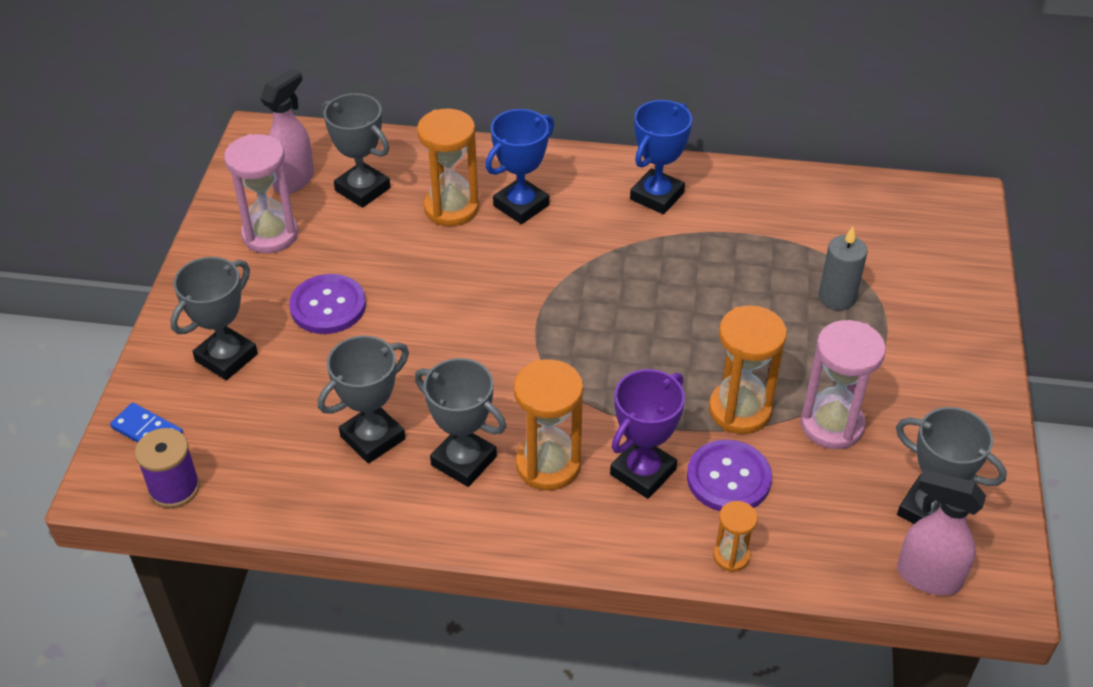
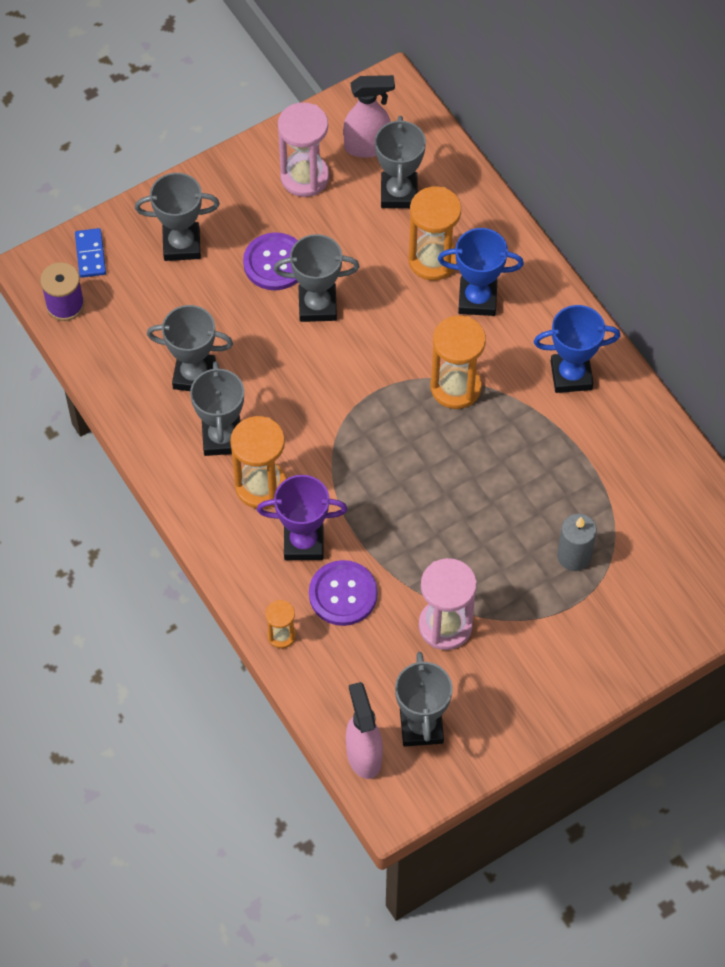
camera: 50 degrees right, 15 degrees up
orange hourglass [709,305,787,434] -> orange hourglass moved to [431,316,486,409]
none -> grey trophy [273,234,360,322]

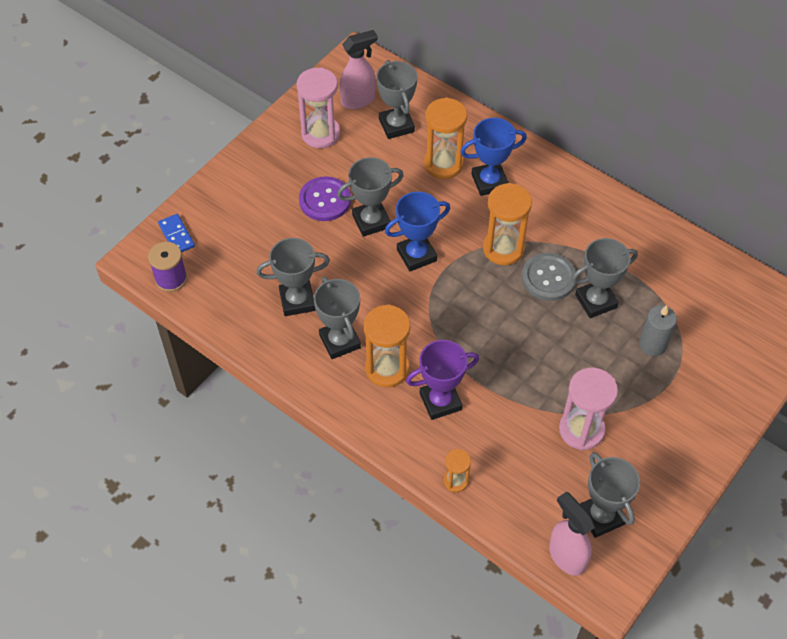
camera: 20 degrees left, 5 degrees down
grey trophy [135,173,220,261] -> grey trophy moved to [572,238,638,318]
purple button [309,560,377,626] -> none
blue trophy [534,305,620,393] -> blue trophy moved to [385,192,450,272]
none -> grey button [522,253,576,301]

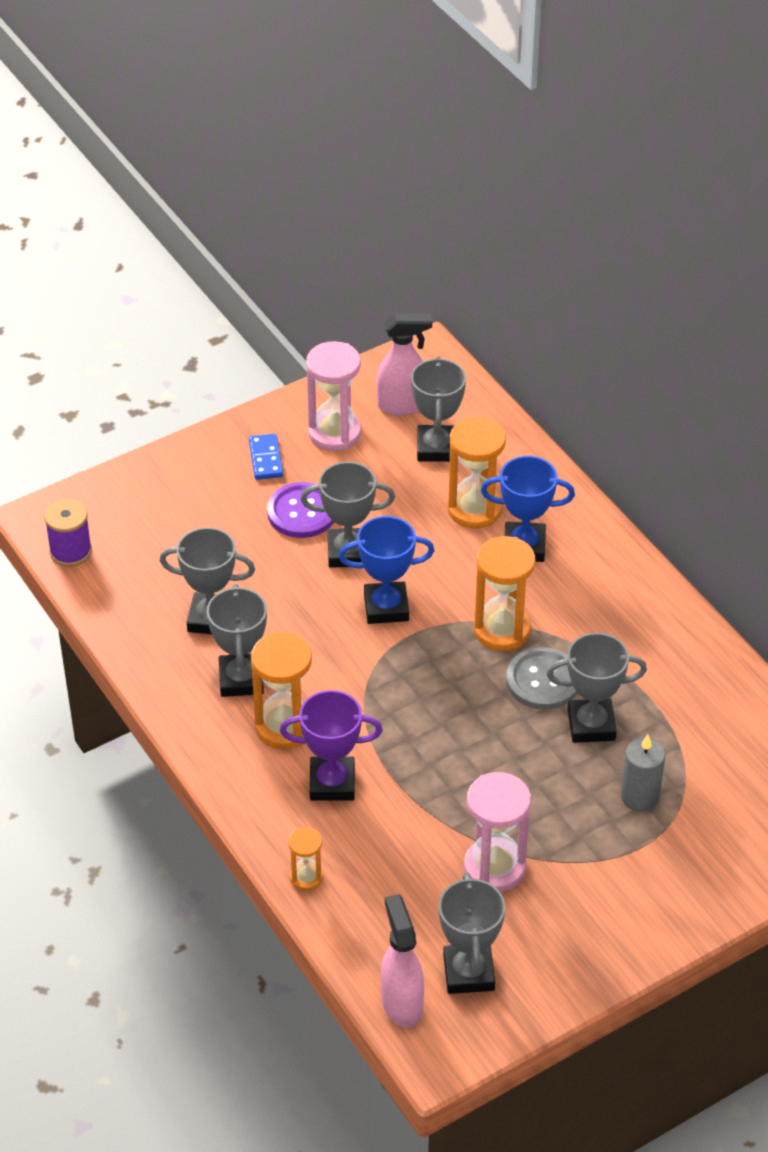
camera: 20 degrees right, 10 degrees down
blue domino [158,214,195,253] -> blue domino moved to [249,434,283,480]

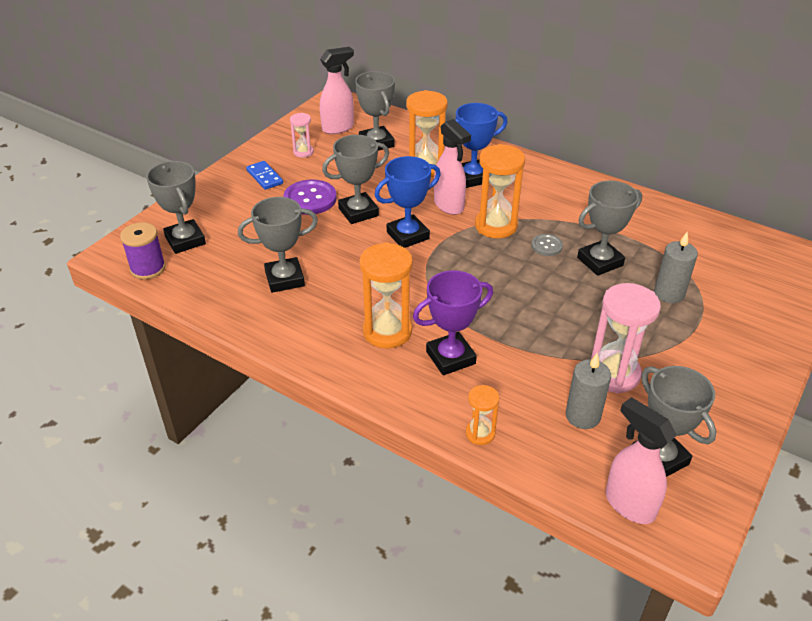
camera: 25 degrees left, 5 degrees down
grey trophy [207,584,267,697] -> grey trophy moved to [146,161,206,254]
pink hourglass [306,341,361,451] -> pink hourglass [290,113,314,158], size x0.53
grey button [506,647,577,710] -> grey button [531,234,563,256], size x0.55
none -> pink spray bottle [434,119,471,215]
none -> grey candle [566,353,611,429]

